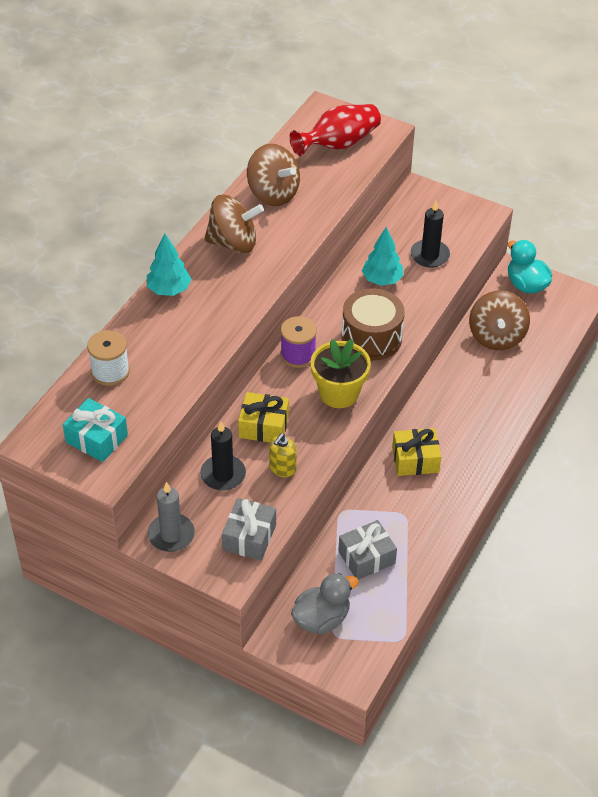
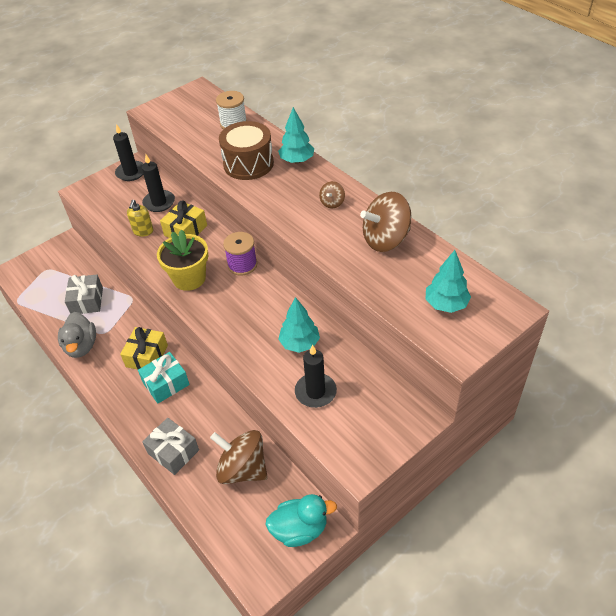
camera: 115 degrees right, 0 degrees up
turquoise gift [63,398,128,462] -> turquoise gift moved to [138,352,190,403]
grey candle [147,482,195,552] -> black candle [113,124,144,181]
brown spinning top [204,195,264,253] -> brown spinning top [319,181,345,209], size x0.47
grey gift [222,498,276,561] -> grey gift moved to [142,418,199,475]
yellow soap dispenser [269,433,297,477] -> yellow soap dispenser turned 135 degrees counterclockwise [127,200,153,237]
red vase [289,104,381,156] -> turquoise tree [426,250,471,313]
grey duck [291,573,359,635] -> grey duck moved to [58,312,96,358]
brown drum [341,288,405,361] -> brown drum moved to [219,121,274,180]

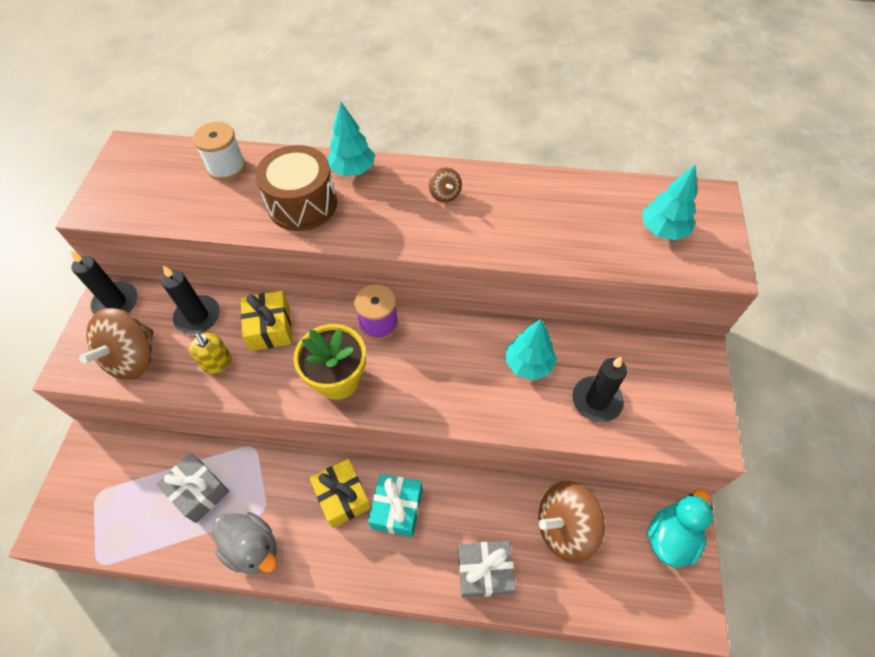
camera: 45 degrees left, 10 degrees up
brown spinning top [360,192,412,252] -> brown spinning top moved to [79,308,153,380]

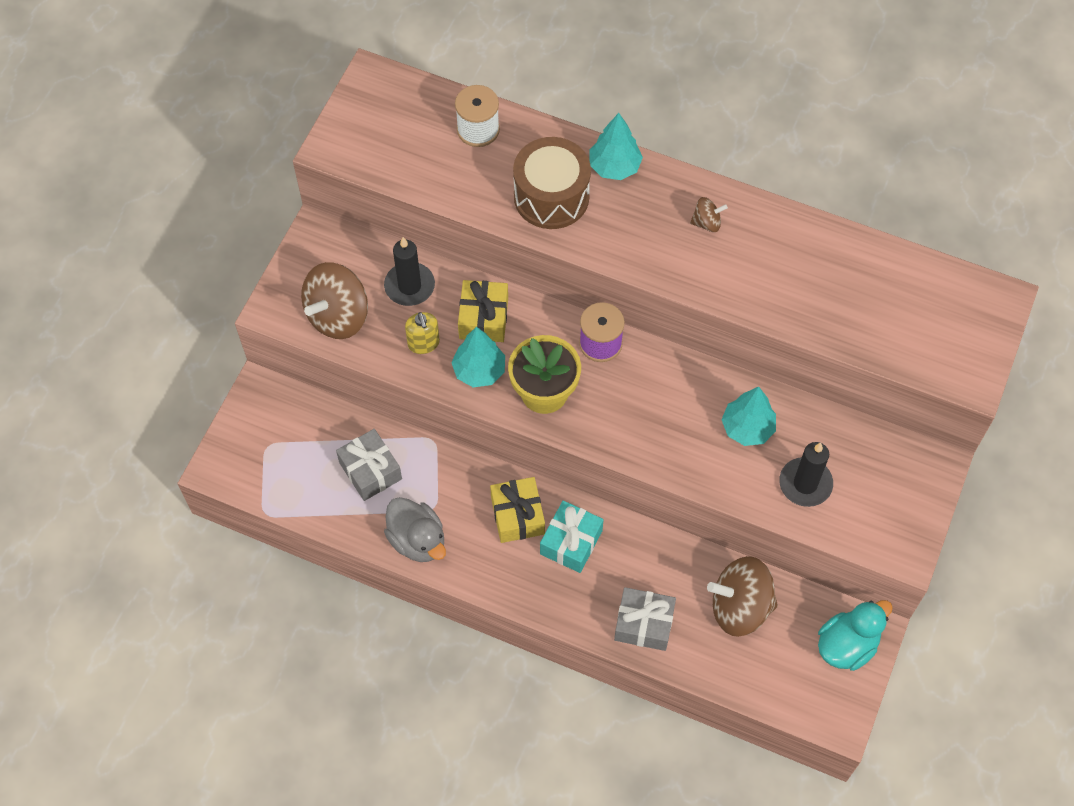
camera: 15 degrees right, 5 degrees up
black candle [70,250,137,314] -> none
brown spinning top [429,167,462,203] -> brown spinning top turned 90 degrees counterclockwise [690,197,728,232]
turquoise tree [642,164,697,240] -> turquoise tree moved to [451,327,505,387]

